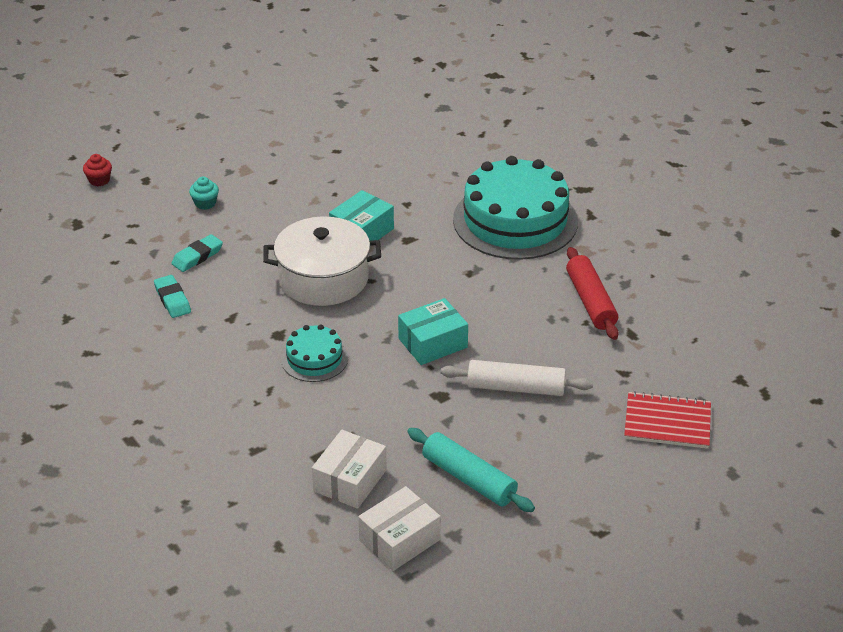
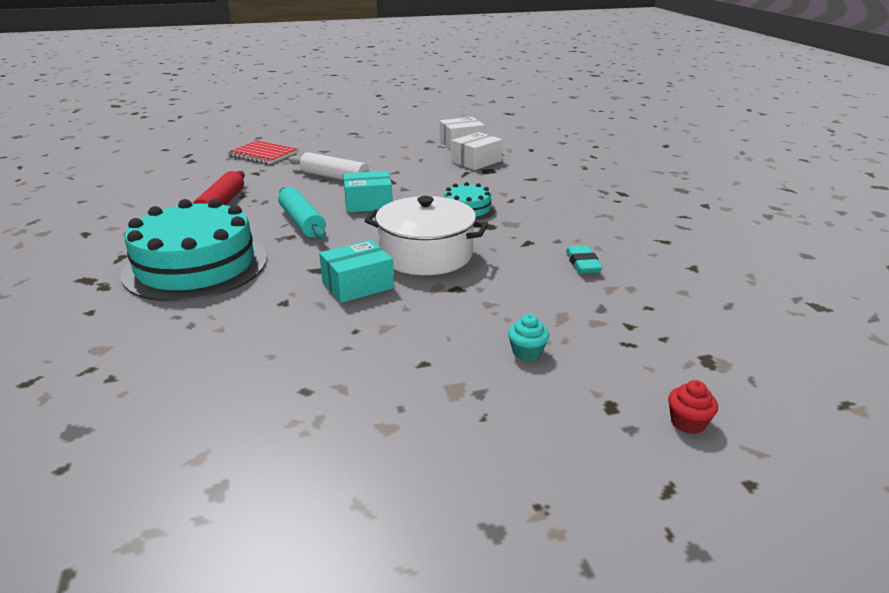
camera: 160 degrees left, 10 degrees down
turquoise eraser [171,234,223,272] -> none
turquoise rolling pin [407,428,535,512] -> turquoise rolling pin moved to [278,187,326,239]

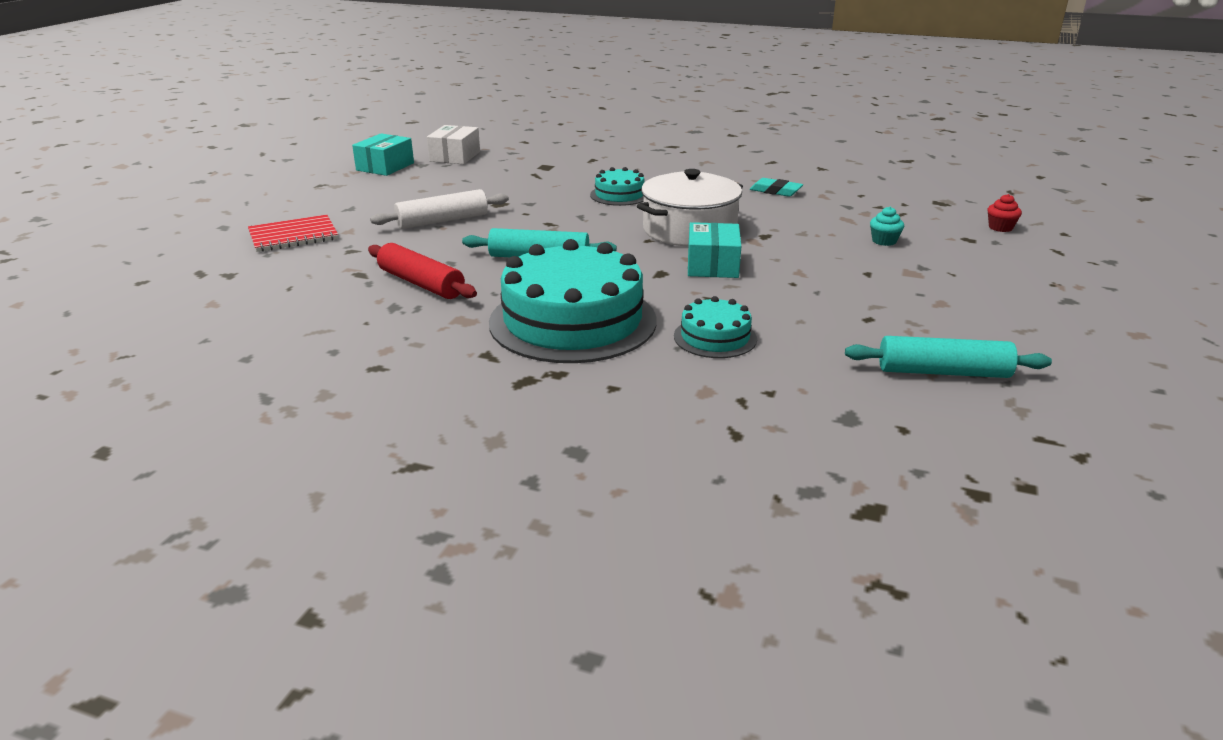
camera: 55 degrees left, 0 degrees up
turquoise box [343,171,393,213] -> turquoise box moved to [352,134,414,176]
white box [451,132,503,170] -> none
none -> turquoise cake [674,296,757,358]
none -> turquoise rolling pin [845,336,1052,378]

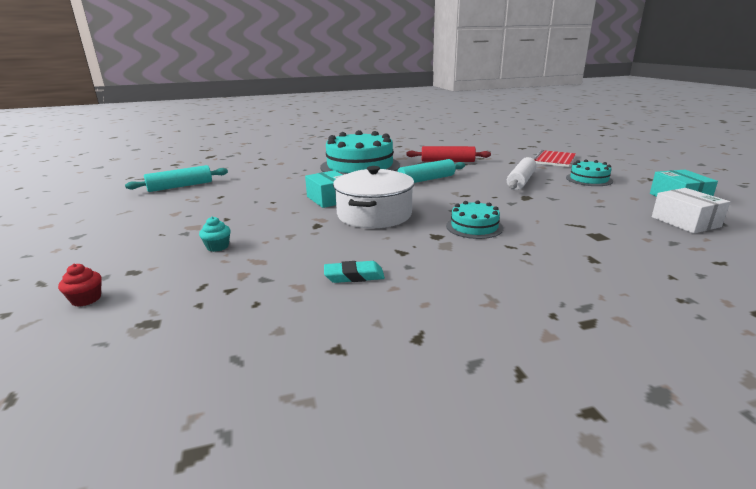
camera: 145 degrees right, 5 degrees down
turquoise cake [674,296,757,358] -> turquoise cake moved to [566,159,613,186]

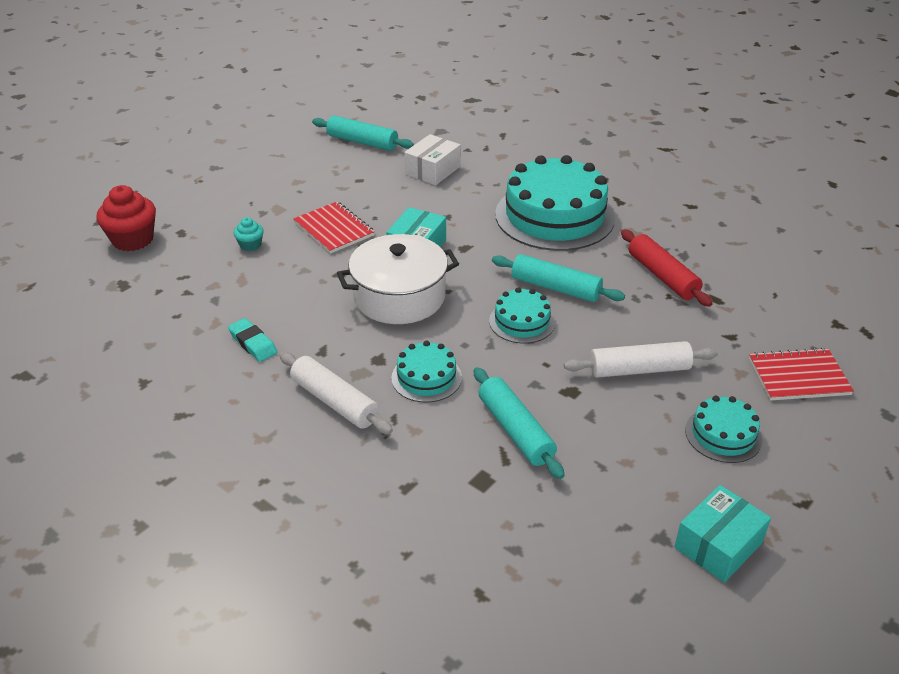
camera: 55 degrees right, 15 degrees up
red cupcake [58,264,102,307] -> red cupcake [96,185,156,251], size x1.93
white box [652,188,730,234] -> white box moved to [404,134,461,185]
none -> white rolling pin [279,352,393,434]
none -> red notebook [293,202,375,254]
none -> turquoise rolling pin [474,367,565,479]
none -> turquoise cake [489,287,555,343]

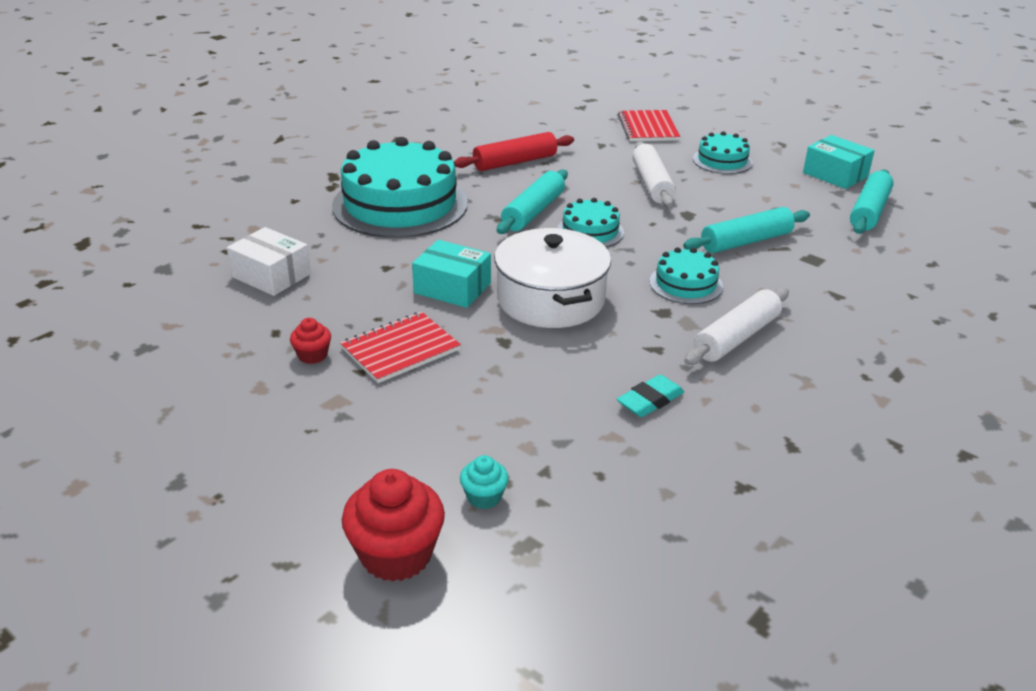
camera: 90 degrees left, 5 degrees down
turquoise cupcake [234,217,264,251] -> turquoise cupcake moved to [460,455,509,509]
turquoise rolling pin [312,115,414,151] -> turquoise rolling pin moved to [850,169,894,234]
none -> red cupcake [290,318,331,364]

